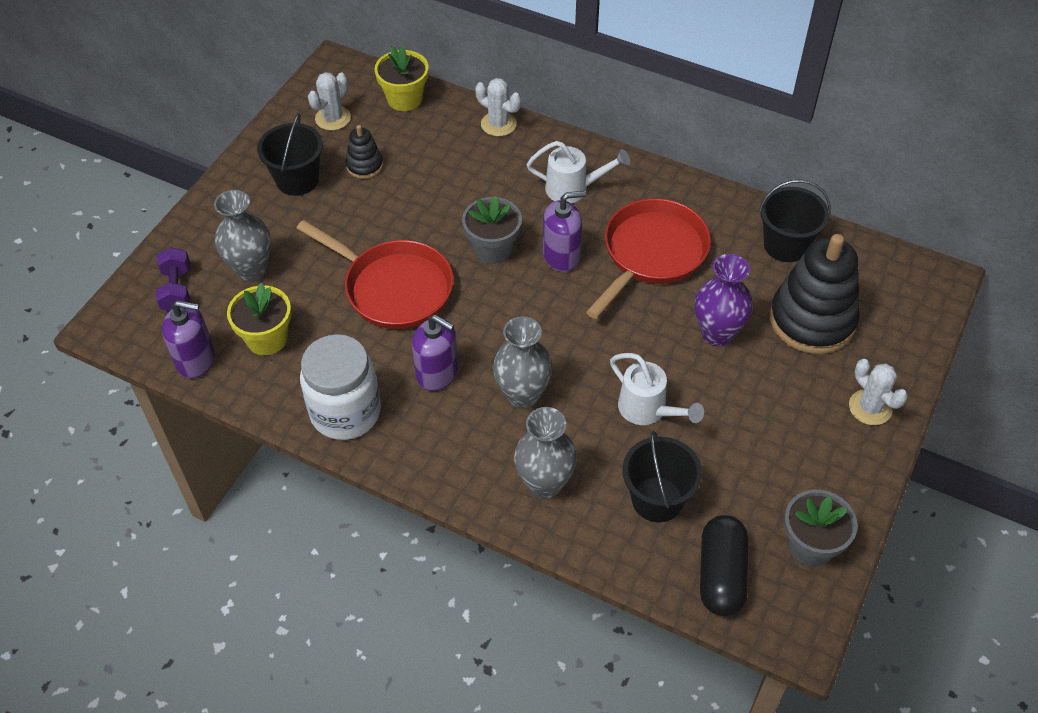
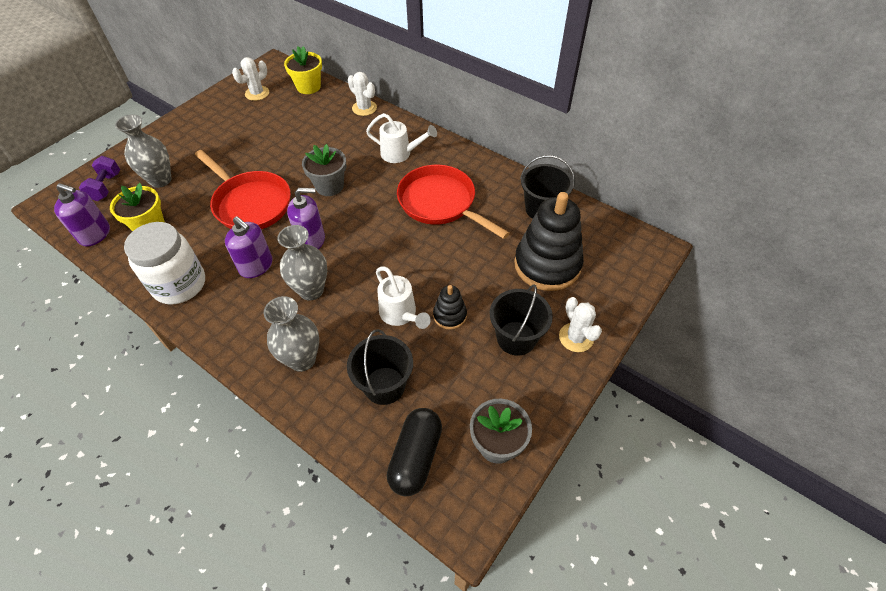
camera: 10 degrees right, 0 degrees up
black bucket [257,113,323,196] -> black bucket moved to [490,284,553,356]
black stacking toy [346,125,383,179] -> black stacking toy moved to [433,285,467,330]
purple soap dispenser [543,191,586,272] -> purple soap dispenser moved to [287,188,325,249]
red pan [586,199,711,319] -> red pan turned 90 degrees counterclockwise [397,165,510,239]
purple vase [695,254,753,346] -> none

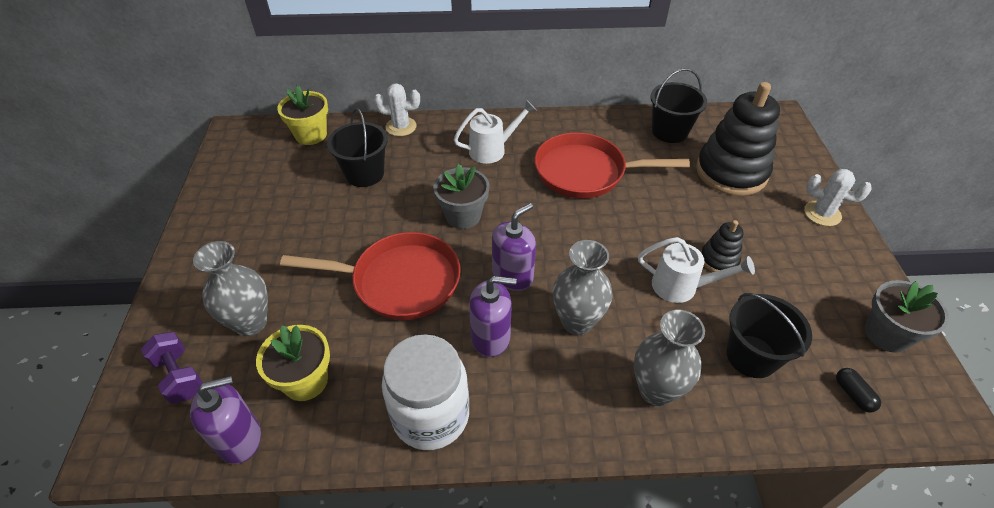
camera: 40 degrees left, 5 degrees down
white cactus [232,57,269,101] -> none
black capsule [387,408,442,496] -> black capsule [836,368,881,413], size x0.48
black bucket [490,284,553,356] -> black bucket moved to [327,108,388,187]

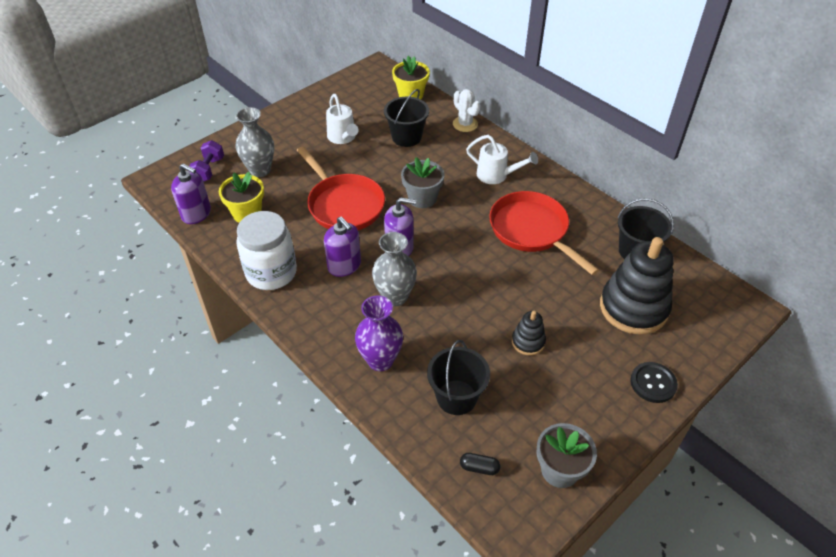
camera: 50 degrees right, 0 degrees up
grey vase [634,310,705,406] -> purple vase [355,295,403,371]
white watering can [638,237,755,303] -> white watering can moved to [326,94,359,144]
white cactus [804,169,872,226] -> black button [630,362,678,403]
black capsule [836,368,881,413] -> black capsule turned 75 degrees clockwise [460,453,500,475]

